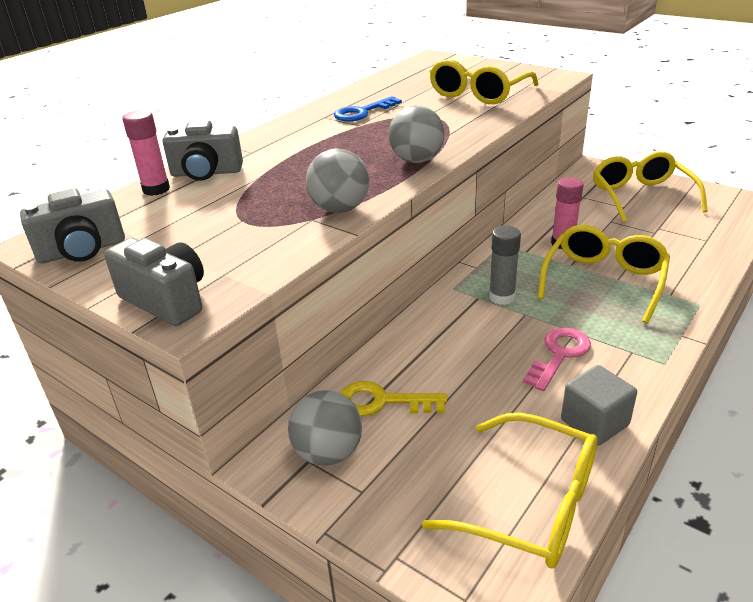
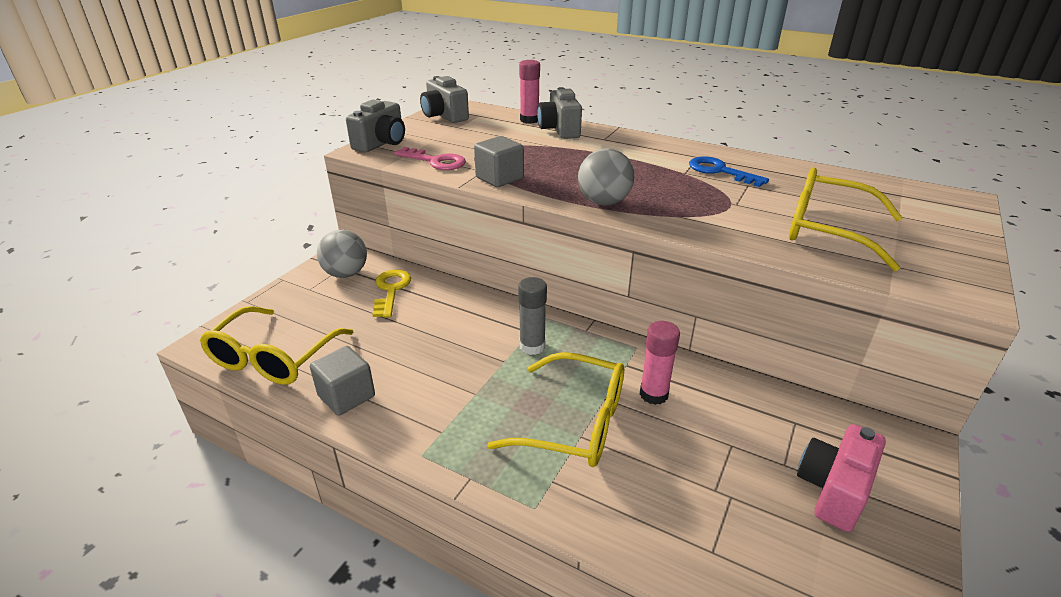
camera: 80 degrees right, 0 degrees up
grey ball [306,149,369,213] -> grey cube [474,136,524,187]
pink key [523,328,591,391] -> pink key moved to [394,147,466,170]
yellow glasses [593,152,708,223] -> pink camera [797,424,886,532]

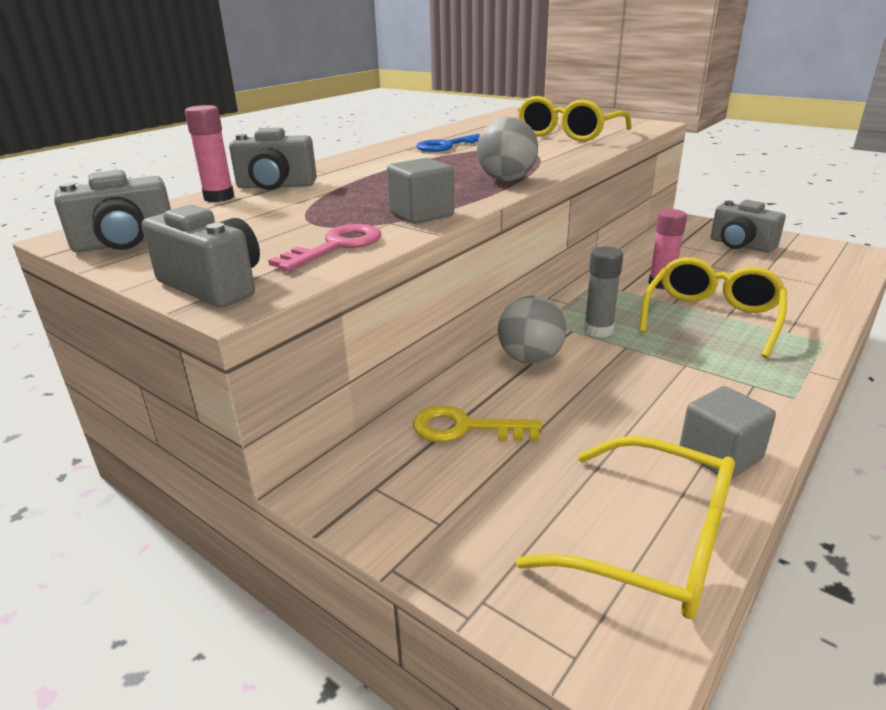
camera: 80 degrees left, 5 degrees down
grey ball [317,230,367,278] -> grey ball moved to [498,296,566,364]
pink camera [797,424,886,532] -> grey camera [711,200,786,253]

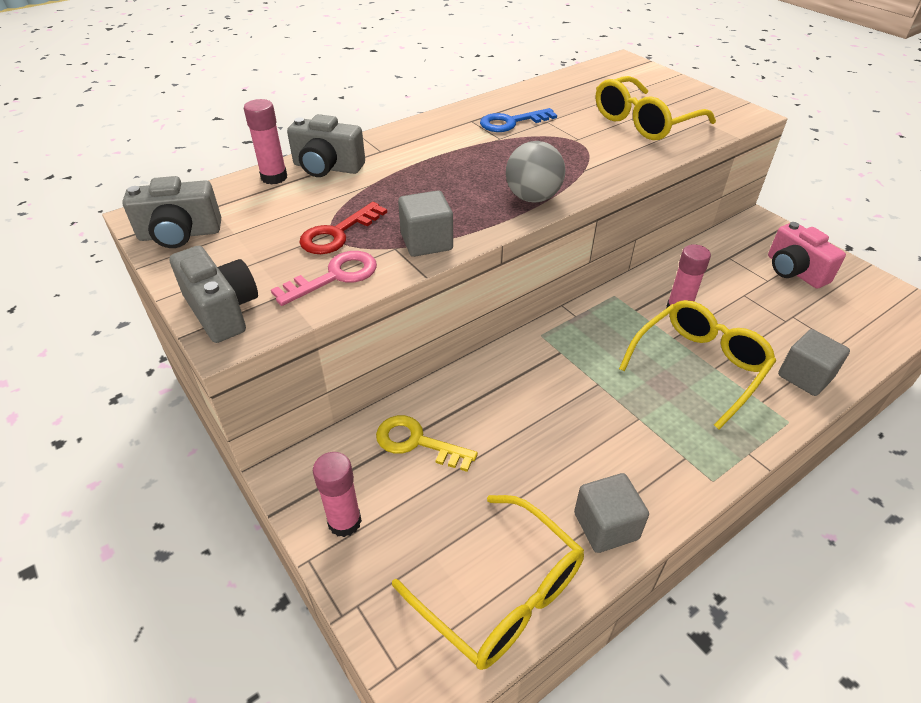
camera: 15 degrees right, 15 degrees up
grey ball [498,296,566,364] -> none
grey glue stick [584,246,623,338] -> none
grey camera [711,200,786,253] -> pink camera [768,222,846,289]
none -> red key [299,202,387,254]
none -> pink glue stick [313,452,362,537]
none -> grey cube [778,329,850,396]

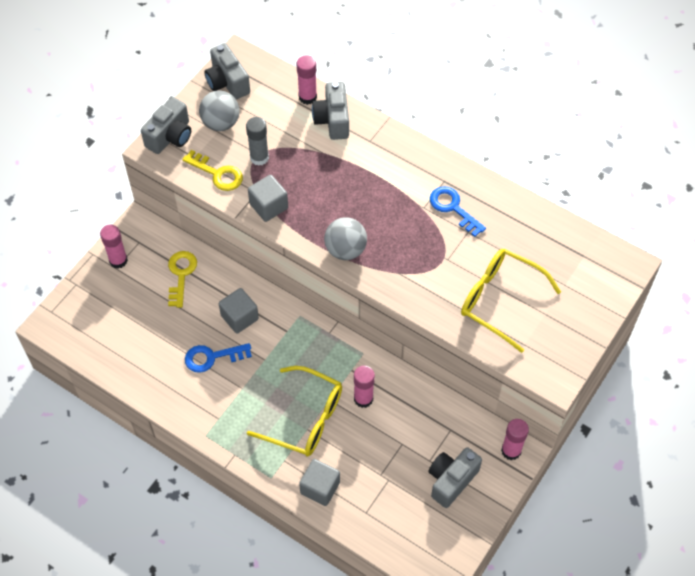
camera: 70 degrees right, 15 degrees up
pink key [271,251,377,306] -> yellow key [182,150,243,191]
red key [299,202,387,254] -> grey glue stick [246,117,269,166]
yellow glasses [392,495,584,670] -> none
grey cube [574,473,649,553] -> grey cube moved to [219,288,259,334]
pink camera [768,222,846,289] -> grey camera [428,447,482,508]
none -> blue key [185,343,252,373]
none -> grey ball [199,91,239,131]
none -> pink glue stick [501,419,529,460]

